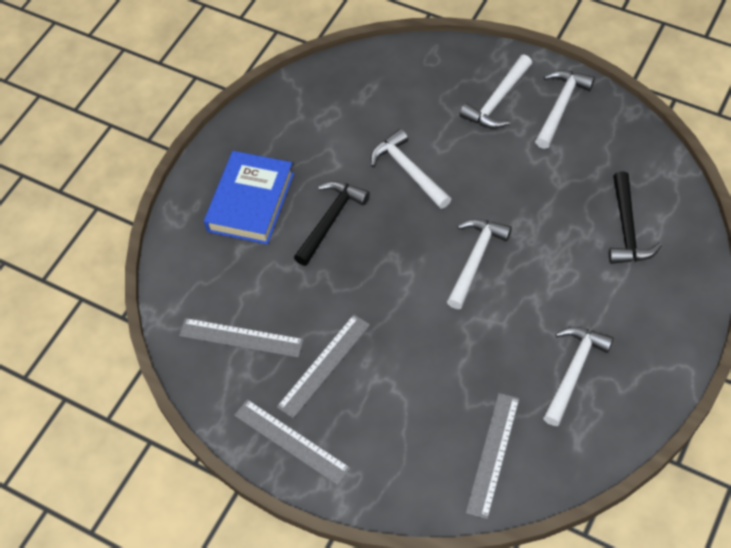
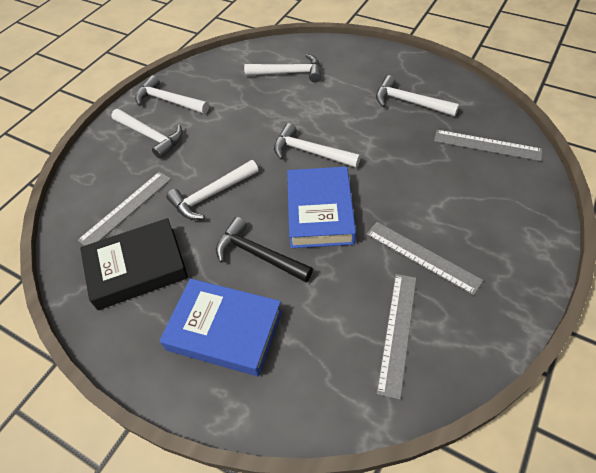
camera: 90 degrees left, 5 degrees down
grey ruler [234,399,350,485] -> grey ruler moved to [78,172,171,246]
black hammer [609,171,662,264] -> white hammer [244,54,321,82]
none -> black book [80,218,188,310]
none -> blue book [287,167,356,248]

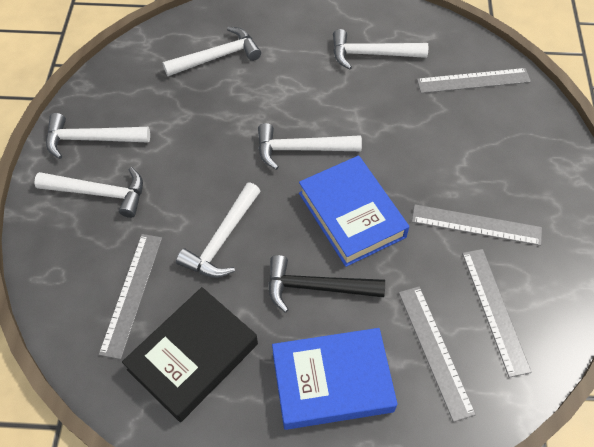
camera: 30 degrees left, 5 degrees up
none -> grey ruler [399,286,476,422]

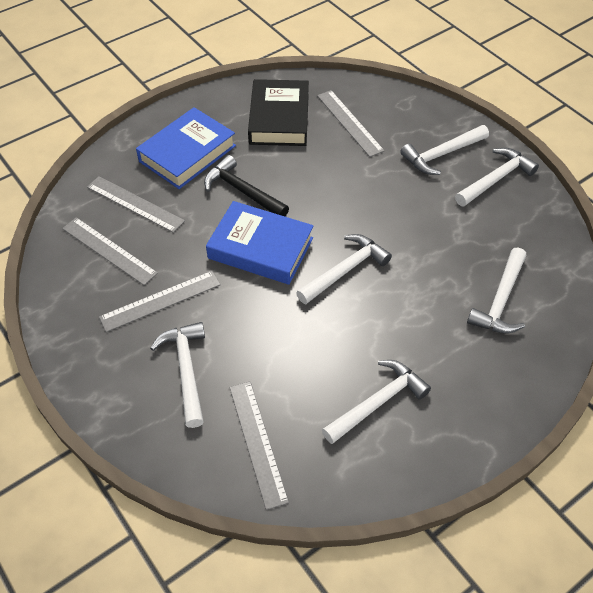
camera: 140 degrees right, 5 degrees down
white hammer [176,183,260,278] -> white hammer moved to [150,322,205,428]
black hammer [268,255,385,313] -> black hammer turned 105 degrees counterclockwise [204,155,289,216]
grey ruler [417,68,531,93] -> grey ruler turned 60 degrees counterclockwise [229,381,289,510]

